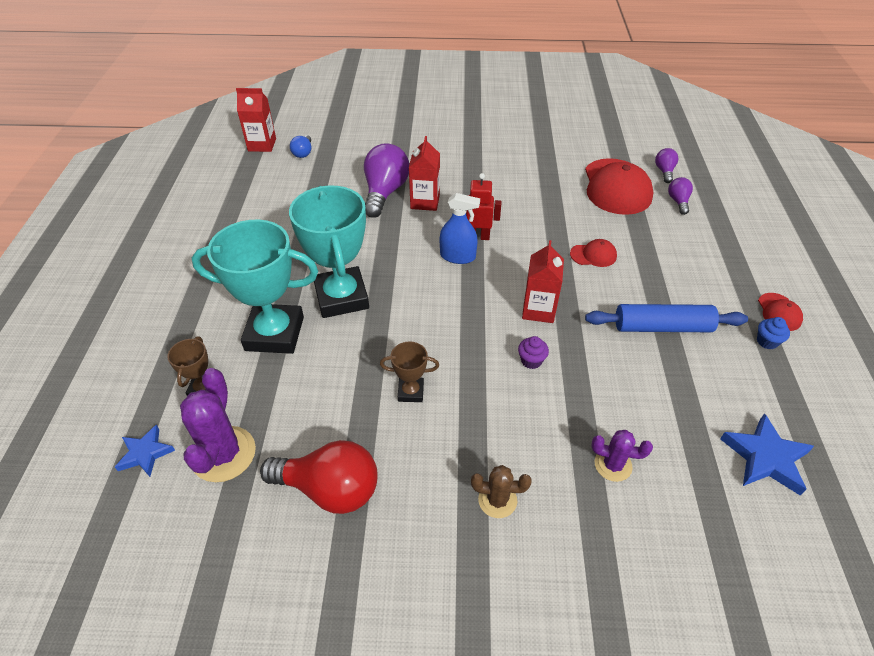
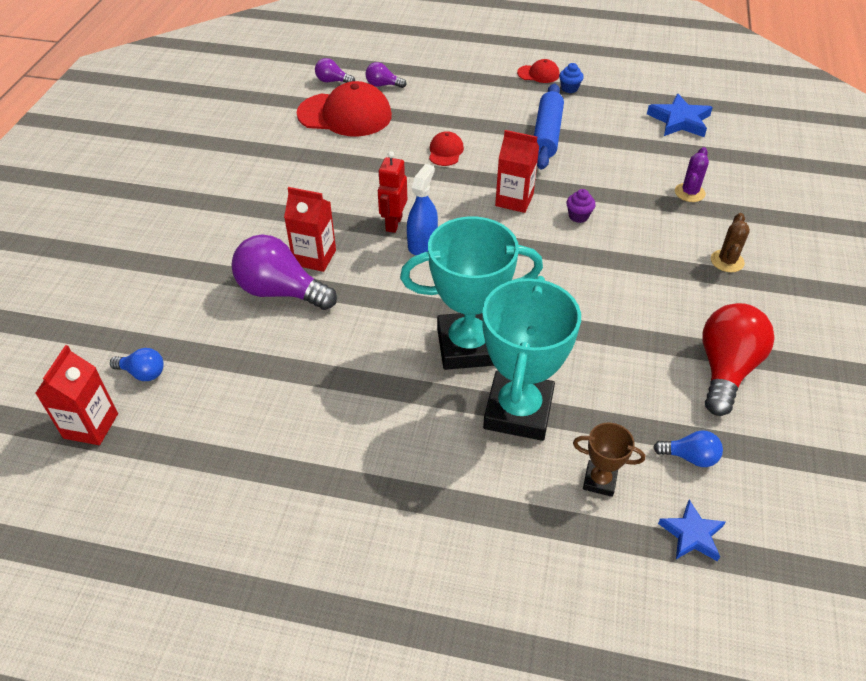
camera: 80 degrees left, 0 degrees up
purple cactus [180,368,256,482] -> blue light bulb [653,430,723,467]
brown trophy [380,342,439,402] -> none

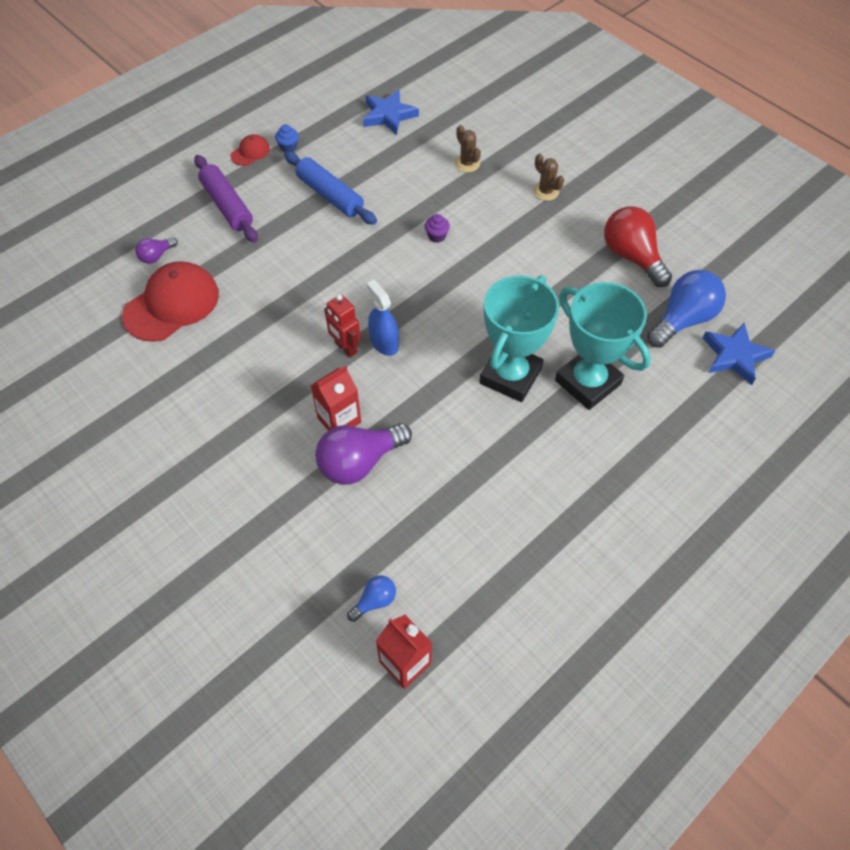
camera: 55 degrees left, 10 degrees up
purple light bulb [315,58,355,83] -> none
red cap [429,131,464,166] -> none
red carton [495,130,539,213] -> none
brown trophy [573,423,645,497] -> none
blue light bulb [653,430,723,467] -> blue light bulb [647,270,726,348], size x2.01
blue star [658,500,725,561] -> blue star [703,323,775,385], size x1.55
purple cactus [675,147,709,202] -> brown cactus [455,125,481,172]
none -> purple rolling pin [194,155,258,242]

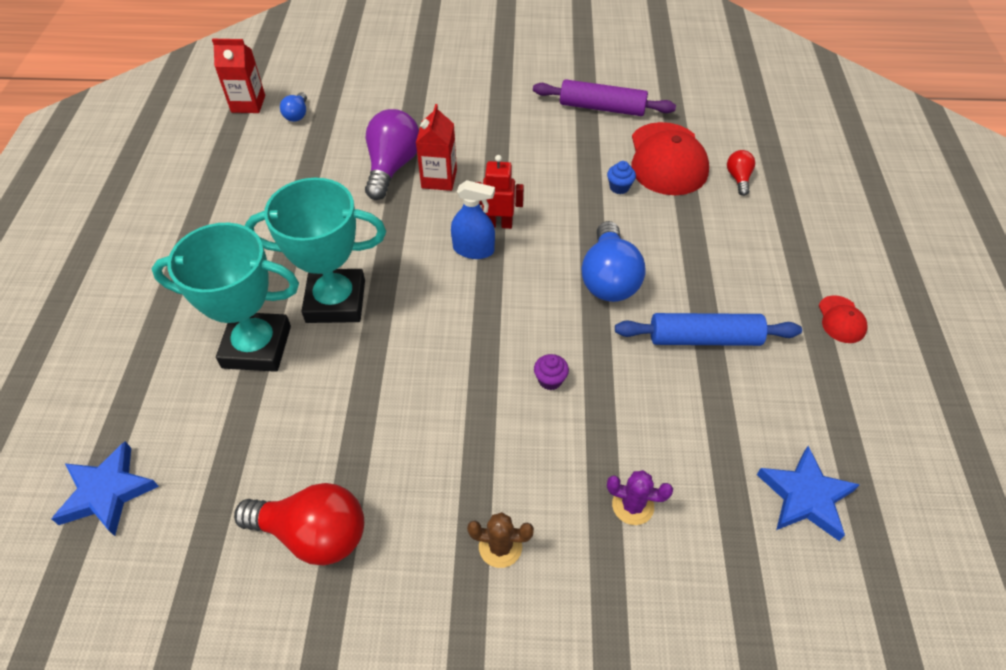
camera: 135 degrees right, 5 degrees down
purple light bulb [135,237,177,264] -> red light bulb [727,150,755,196]
purple rolling pin [194,155,258,242] -> purple rolling pin moved to [533,79,676,116]
blue cupcake [275,124,299,152] -> blue cupcake moved to [607,161,636,194]
brown cactus [455,125,481,172] -> purple cactus [607,470,673,525]
turquoise trophy [479,275,559,402] -> turquoise trophy turned 75 degrees counterclockwise [245,178,386,323]
blue light bulb [647,270,726,348] -> blue light bulb moved to [581,221,645,302]

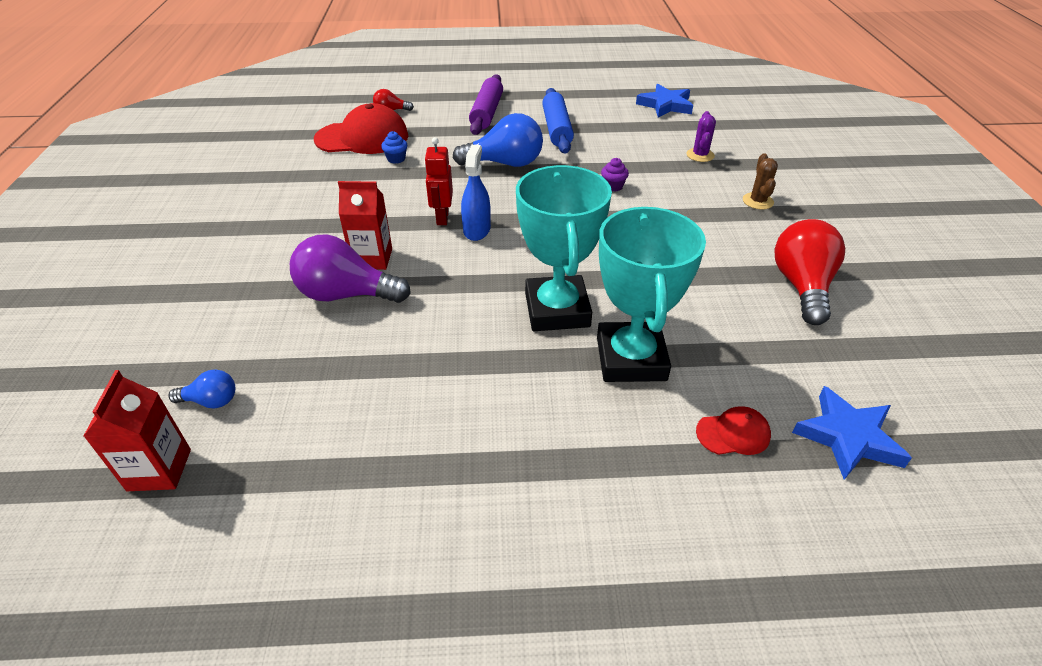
camera: 95 degrees left, 10 degrees down
purple rolling pin [533,79,676,116] -> purple rolling pin moved to [469,74,503,135]
red cap [819,295,868,343] -> red cap moved to [696,407,771,455]

